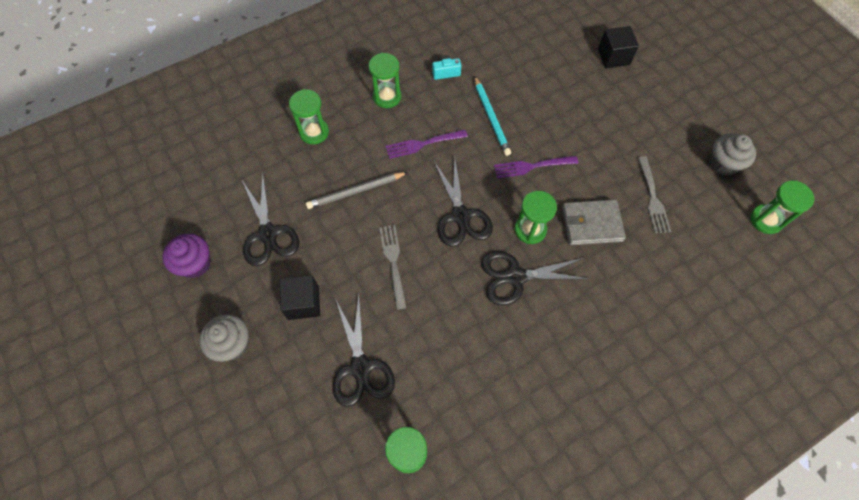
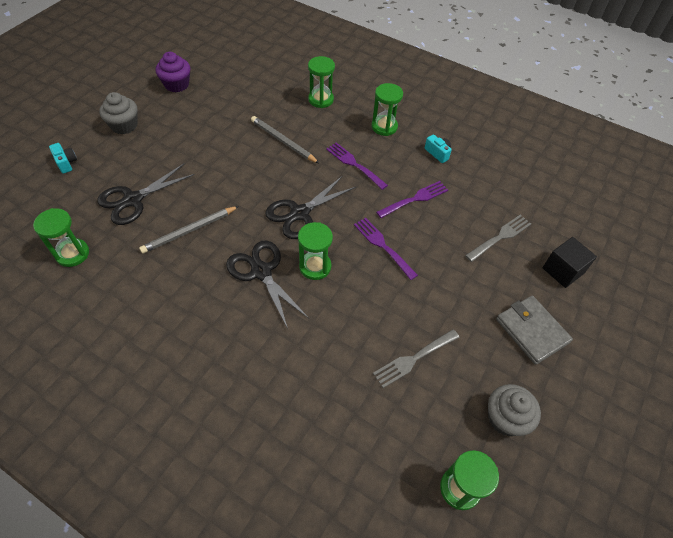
camera: 60 degrees right, 10 degrees down
black scissors [242,174,299,266] -> none
black cube [280,275,320,320] -> none
grey fork [379,225,407,310] -> grey fork moved to [465,215,531,262]
turquoise pencil [474,76,511,156] -> purple fork [376,181,448,218]
grey wallet [562,199,626,245] -> grey wallet moved to [496,296,573,365]
none -> turquoise camera [49,143,77,174]
none -> grey pencil [139,206,239,254]

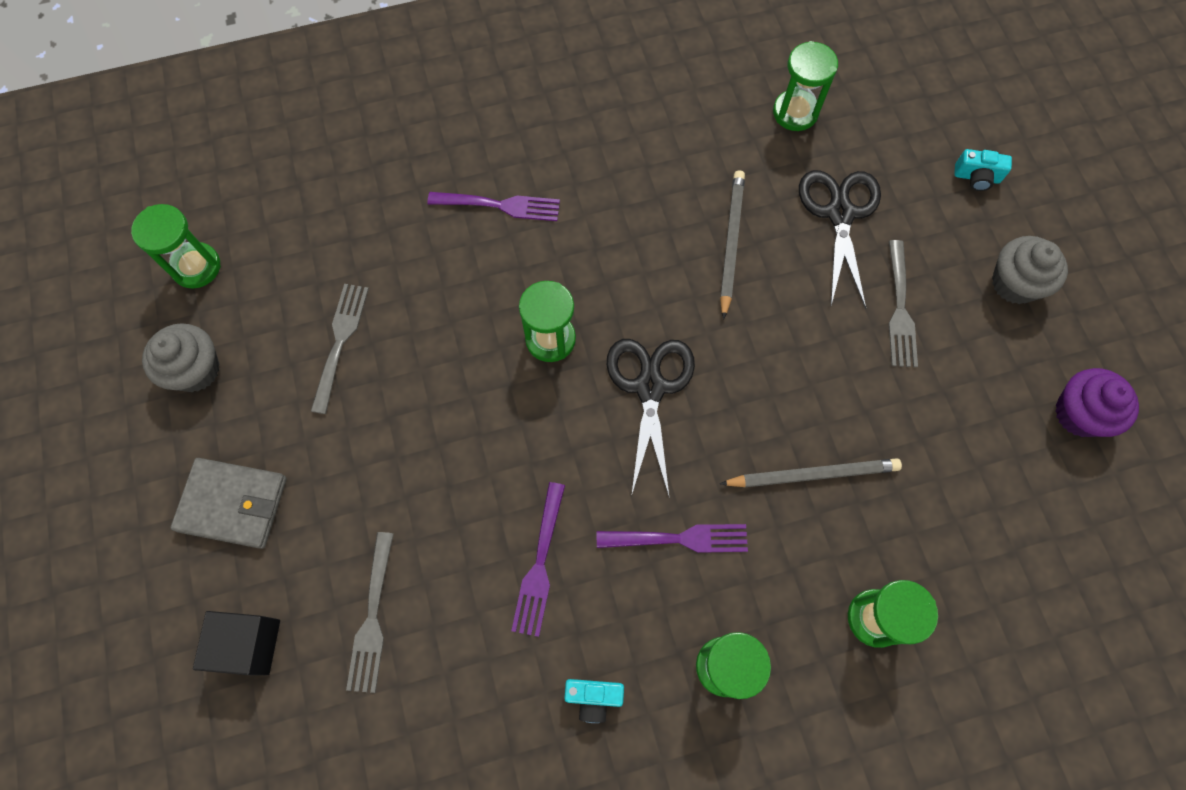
camera: 135 degrees right, 15 degrees up
black scissors [226,241,308,329] -> none
purple fork [354,218,418,280] -> purple fork moved to [427,192,560,221]
none -> grey fork [889,240,918,367]

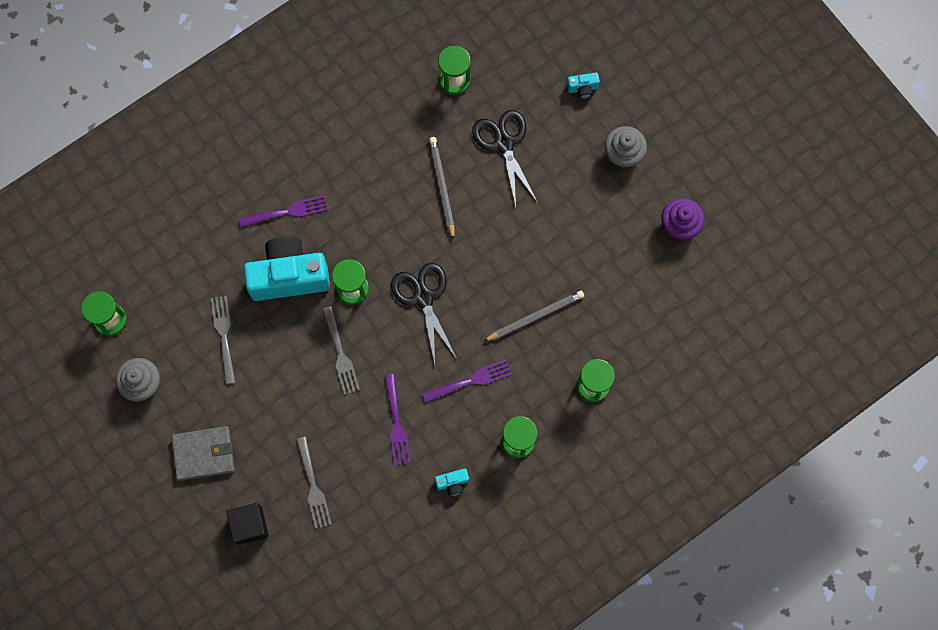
camera: 20 degrees left, 5 degrees up
grey fork [889,240,918,367] -> grey fork moved to [322,306,360,395]
none -> turquoise camera [244,236,330,301]

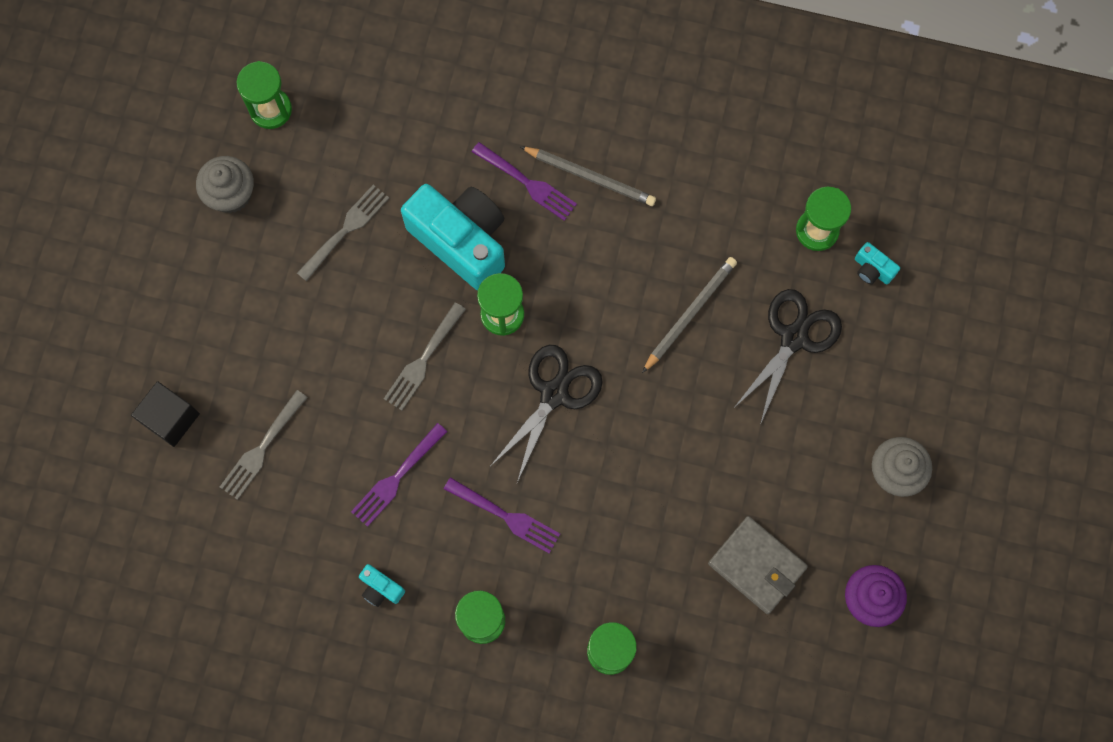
camera: 50 degrees right, 0 degrees up
grey wallet [172,426,235,481] -> grey wallet moved to [708,516,808,614]
grey pencil [483,291,584,342] -> grey pencil moved to [520,146,656,206]
turquoise camera [567,72,600,99] -> turquoise camera moved to [855,242,900,285]

